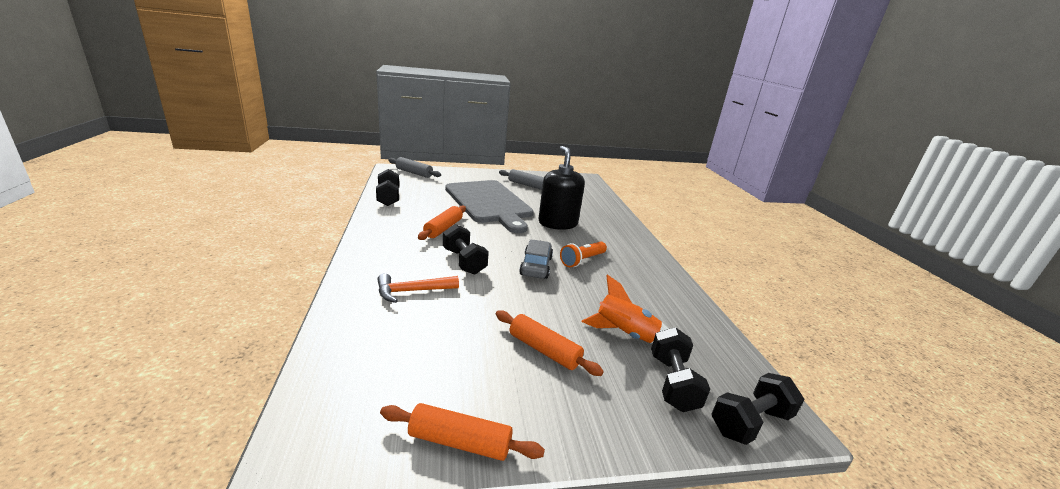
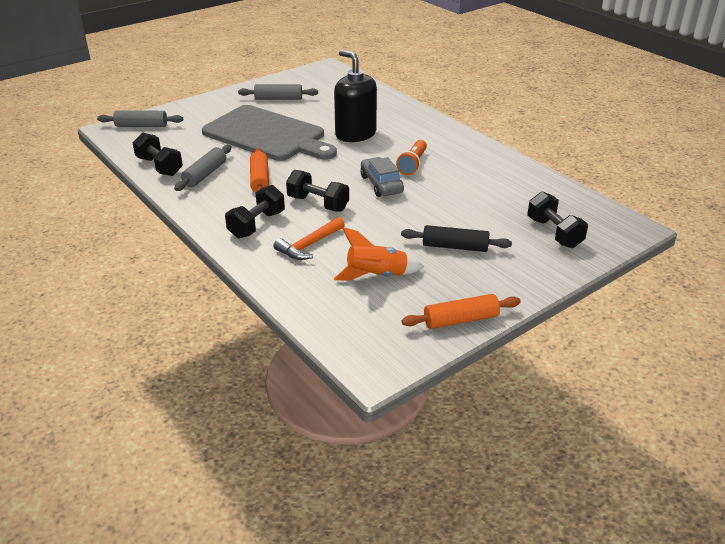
camera: 25 degrees left, 10 degrees up
orange rolling pin [496,310,604,376] -> black rolling pin [401,225,512,252]
orange rocket [581,274,668,344] -> orange rocket moved to [334,227,424,281]
black dumbbell [712,373,804,445] -> black dumbbell moved to [225,185,285,238]
none -> grey rolling pin [174,145,231,191]

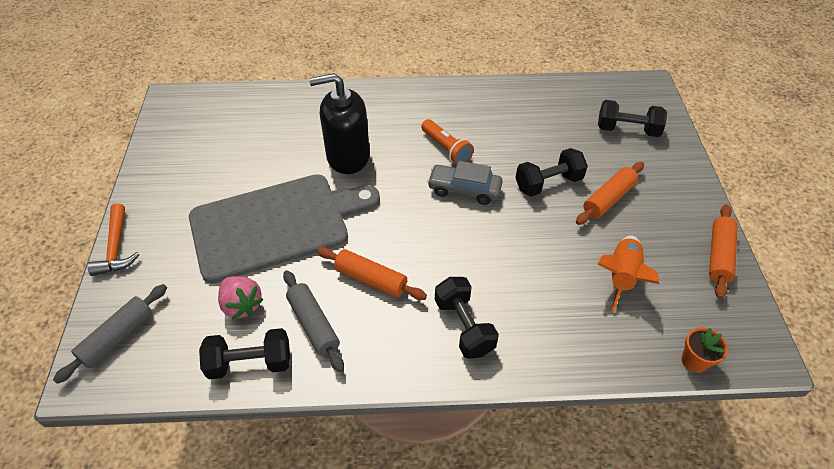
camera: 55 degrees left, 15 degrees up
grey rolling pin [238,84,318,100] -> none
orange hammer [274,217,345,260] -> orange hammer moved to [87,203,139,276]
black dumbbell [286,170,349,212] -> black dumbbell moved to [515,148,588,196]
black rolling pin [401,225,512,252] -> orange rolling pin [576,162,644,225]
none -> pink strawberry [218,276,264,320]
none -> orange flower pot [682,327,728,373]

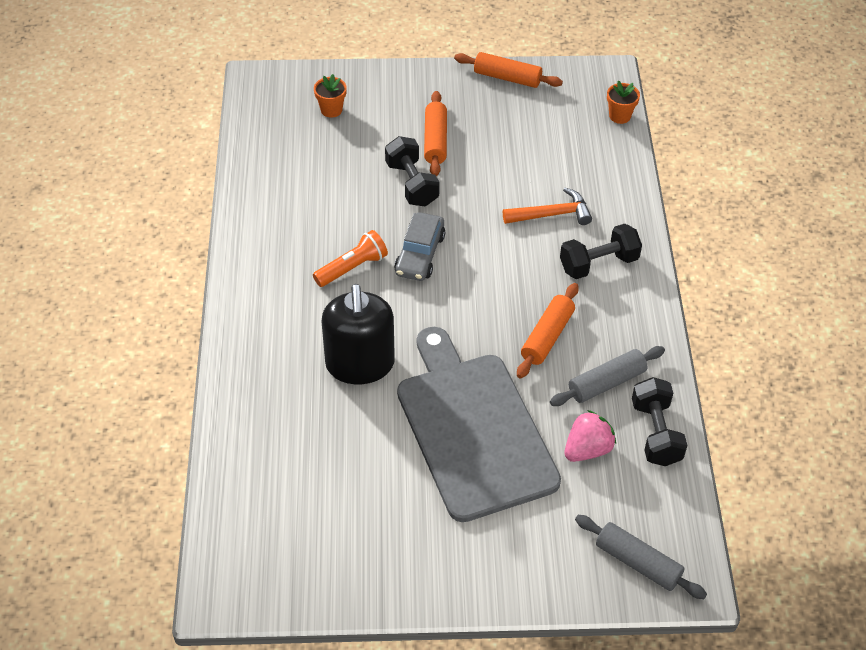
camera: 90 degrees left, 0 degrees up
orange hammer [87,203,139,276] -> orange hammer moved to [503,188,592,225]
orange rolling pin [576,162,644,225] -> orange rolling pin turned 45 degrees clockwise [424,91,447,176]
orange rocket [597,236,659,312] -> none
black dumbbell [598,100,667,137] -> orange flower pot [314,74,347,118]

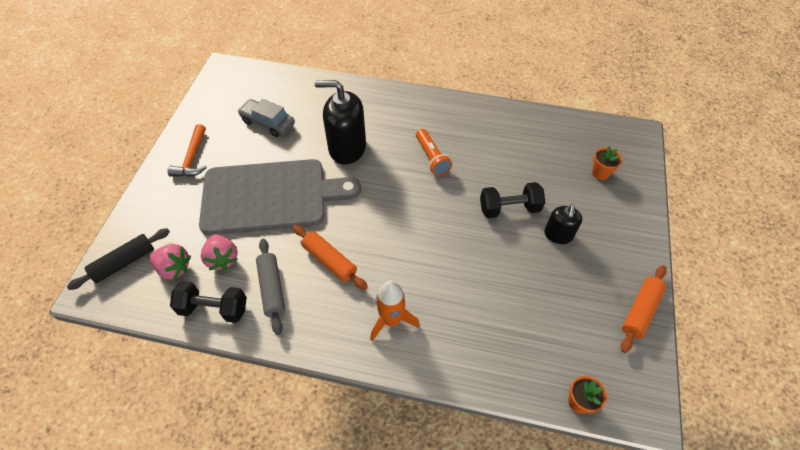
camera: 105 degrees right, 5 degrees up
grey car [394,212,445,281] -> grey car moved to [238,99,295,137]
orange rolling pin [424,91,447,176] -> black soap dispenser [544,204,582,244]
orange hammer [503,188,592,225] -> orange hammer moved to [167,124,207,177]
black dumbbell [560,224,642,279] -> orange rocket [370,281,420,341]
grey rolling pin [575,515,707,599] -> black rolling pin [67,228,170,290]
none -> pink strawberry [150,244,191,280]

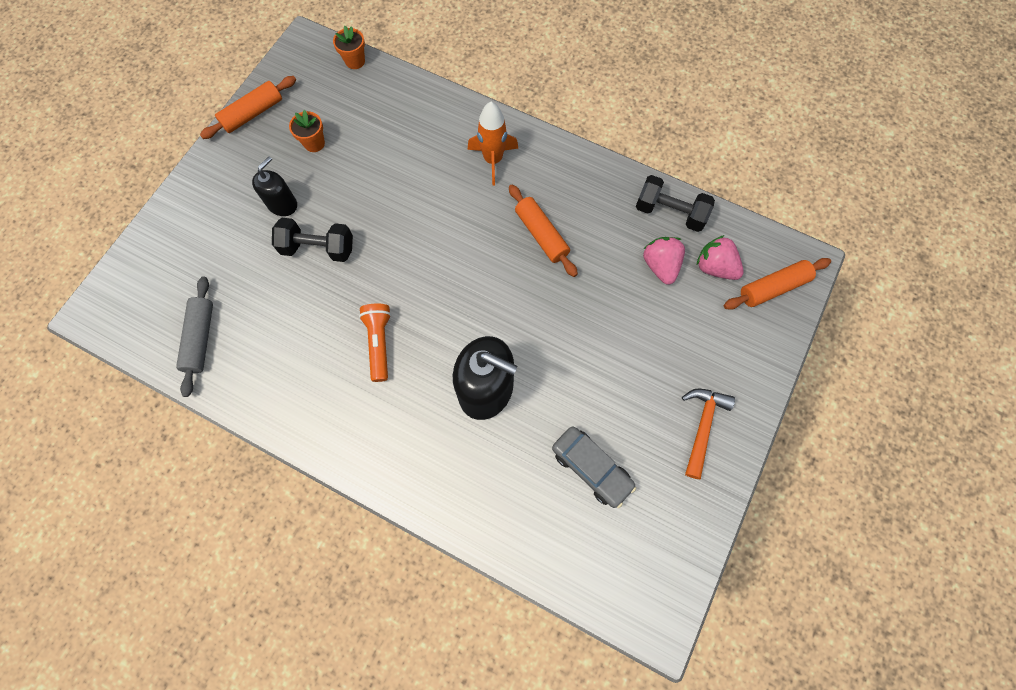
camera: 165 degrees left, 15 degrees up
black rolling pin [67,228,170,290] -> orange rolling pin [724,258,831,310]
grey cutting board [199,159,361,235] -> none
grey rolling pin [256,239,285,335] -> grey rolling pin moved to [176,277,213,397]
orange flower pot [592,146,622,180] -> orange flower pot moved to [289,110,325,152]

